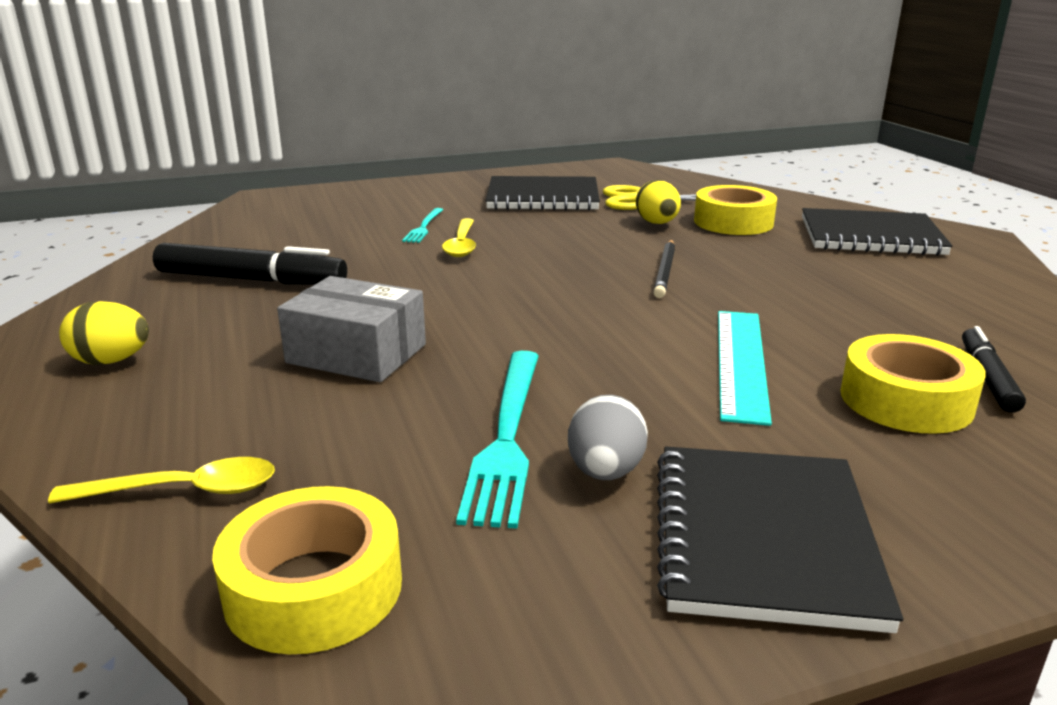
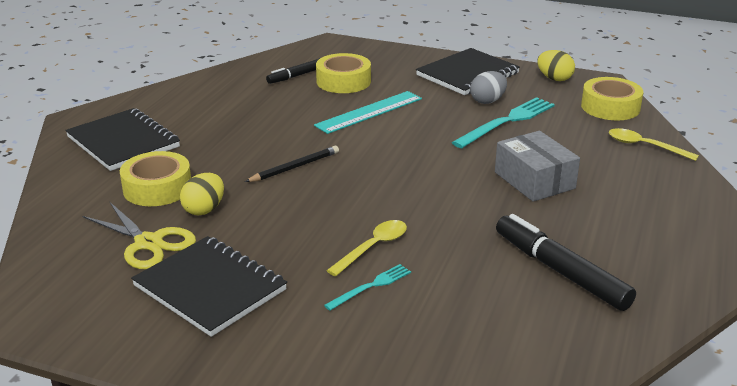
camera: 140 degrees left, 5 degrees up
yellow egg [59,301,149,365] -> yellow egg moved to [537,50,575,81]

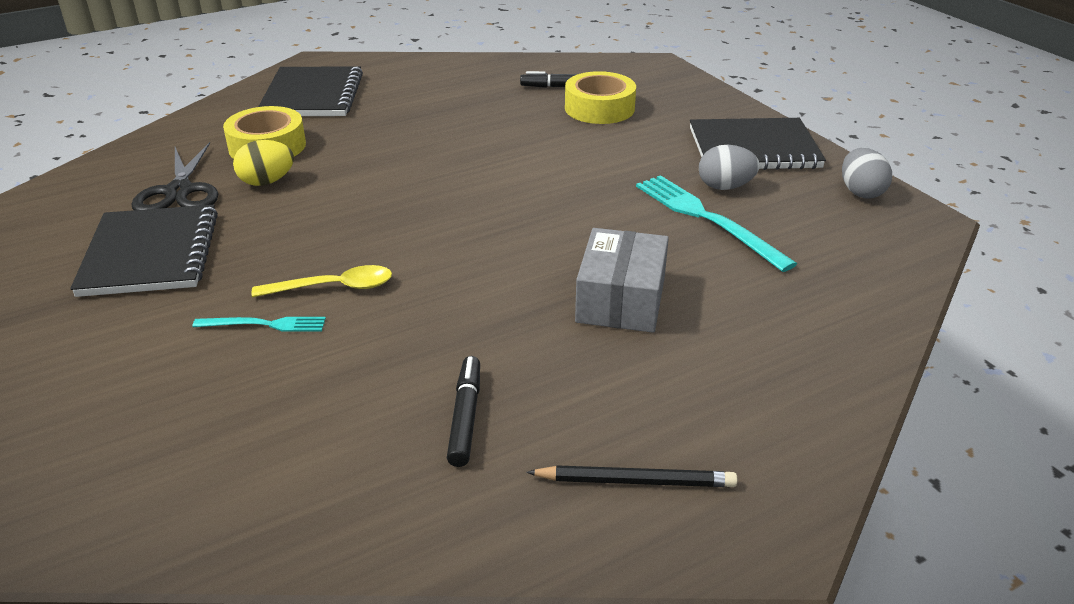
camera: 40 degrees right, 5 degrees up
yellow scissors [83,201,196,269] -> black scissors [131,142,218,210]
black pencil [245,146,339,182] -> black pencil moved to [526,465,737,487]
turquoise ruler [314,91,422,134] -> none
turquoise fork [452,97,555,148] -> turquoise fork turned 120 degrees counterclockwise [636,175,797,272]
black marker [496,214,636,311] -> black marker [447,356,480,467], size x0.59
yellow egg [537,50,575,81] -> grey egg [842,148,892,199]
yellow tape [581,77,643,120] -> none
yellow spoon [609,128,699,161] -> none

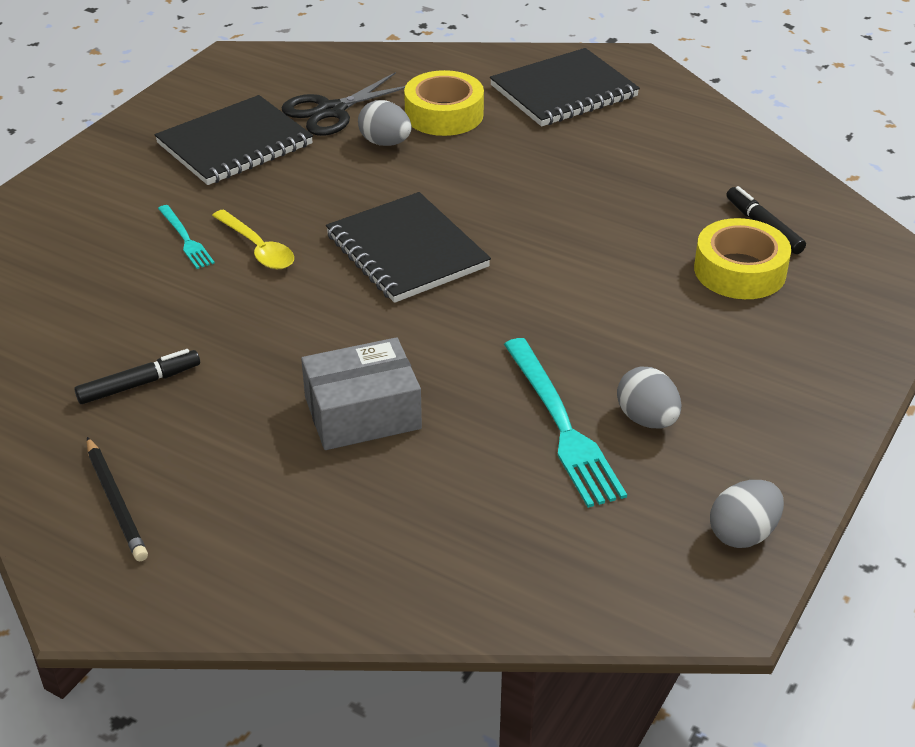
camera: 60 degrees right, 5 degrees up
yellow egg [233,140,294,186] -> grey egg [358,100,412,146]
turquoise fork [636,175,797,272] -> turquoise fork turned 135 degrees clockwise [504,338,627,508]
black notebook [690,118,826,170] -> black notebook moved to [326,192,491,303]

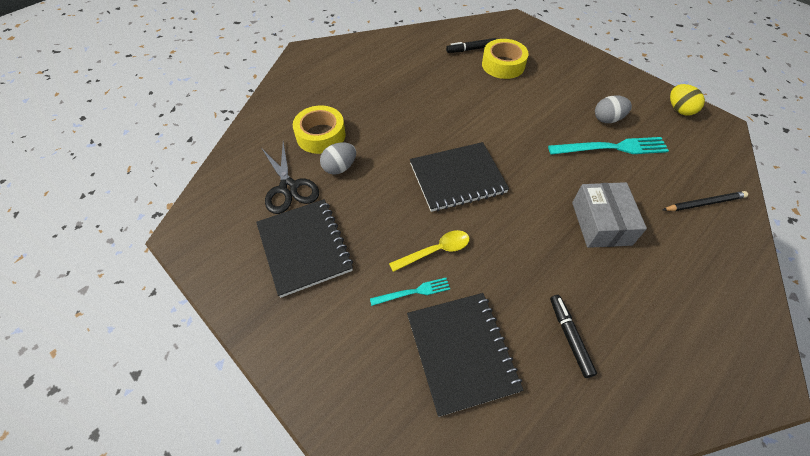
camera: 75 degrees left, 15 degrees up
black pencil [87,437,148,561] -> black pencil moved to [663,191,748,211]
black notebook [490,48,640,127] -> black notebook moved to [407,293,523,417]
grey egg [710,480,784,548] -> yellow egg [670,84,705,115]

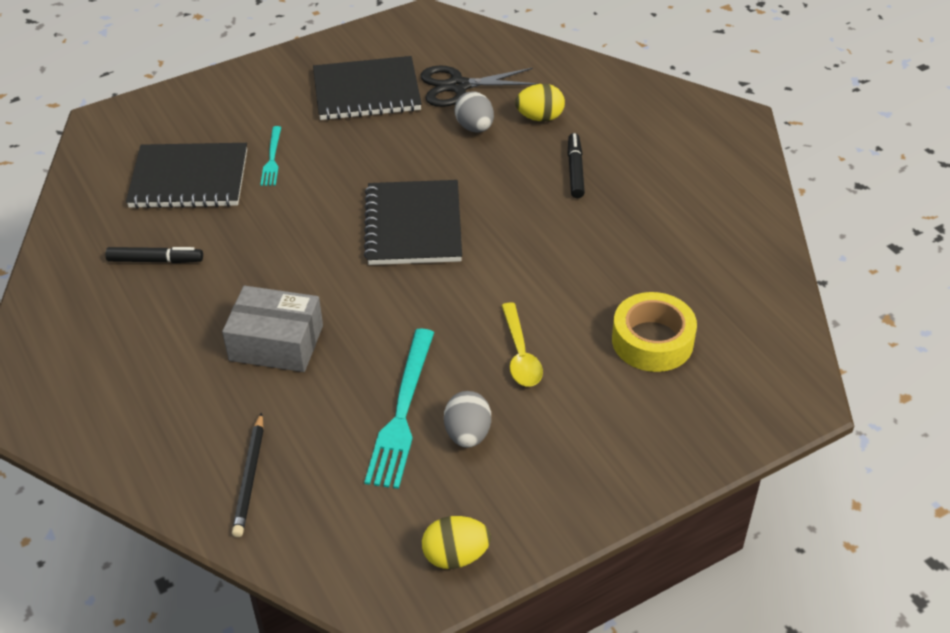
camera: 105 degrees right, 10 degrees down
yellow tape [293,106,346,154] -> yellow egg [515,84,565,121]
yellow spoon [389,230,470,272] -> yellow spoon moved to [501,302,543,387]
black marker [446,38,497,53] -> black marker moved to [568,133,585,198]

